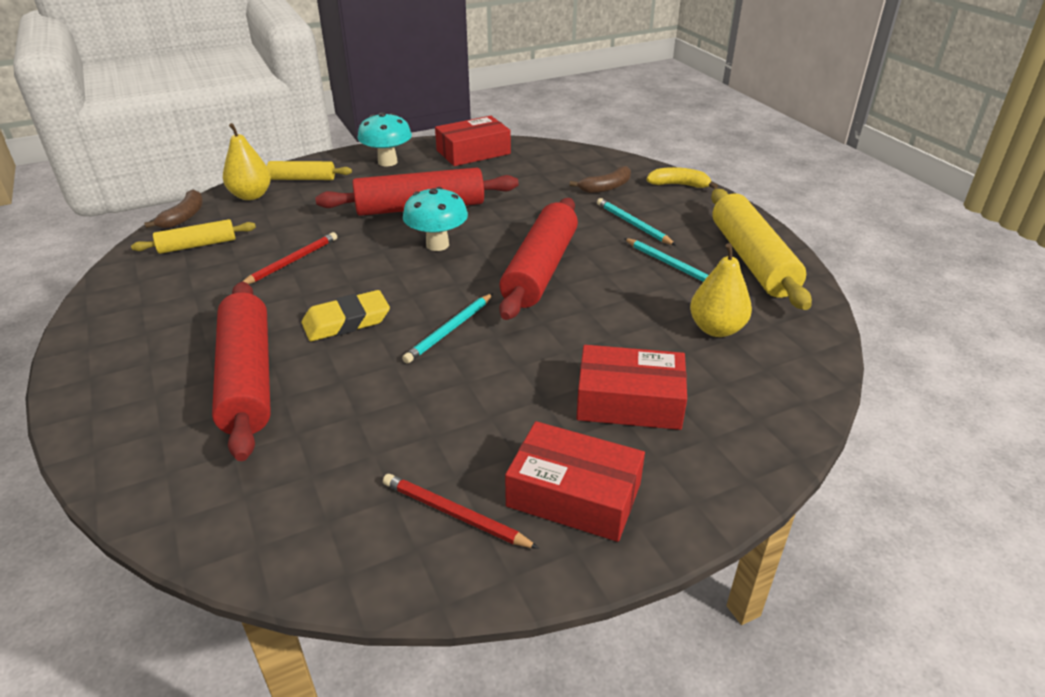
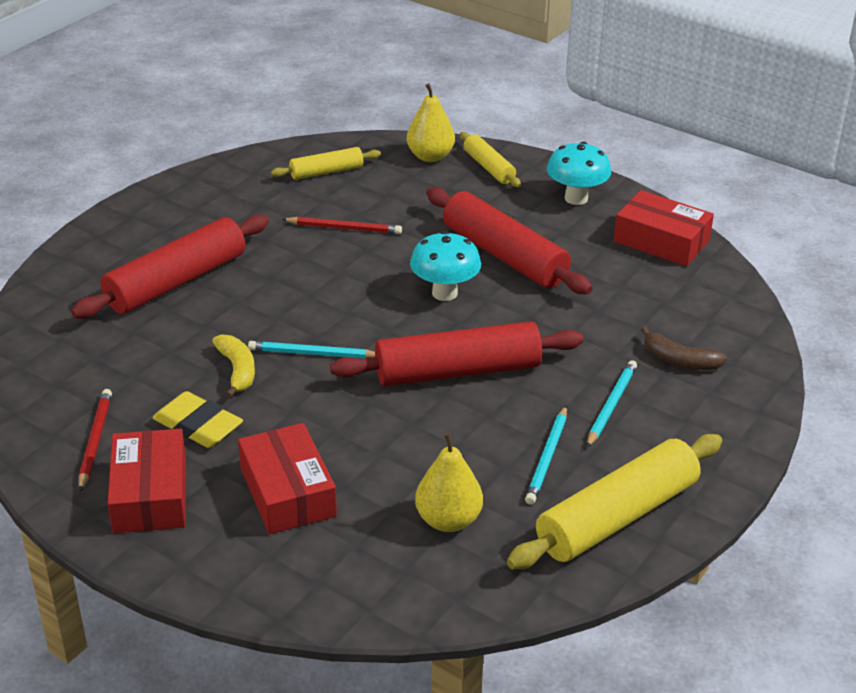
camera: 60 degrees right, 0 degrees up
yellow rolling pin [131,219,256,254] -> yellow rolling pin turned 60 degrees counterclockwise [271,147,381,180]
brown banana [144,189,203,228] -> none
yellow eraser [302,290,390,341] -> yellow eraser moved to [152,391,243,448]
yellow banana [646,167,718,189] -> yellow banana moved to [212,335,255,398]

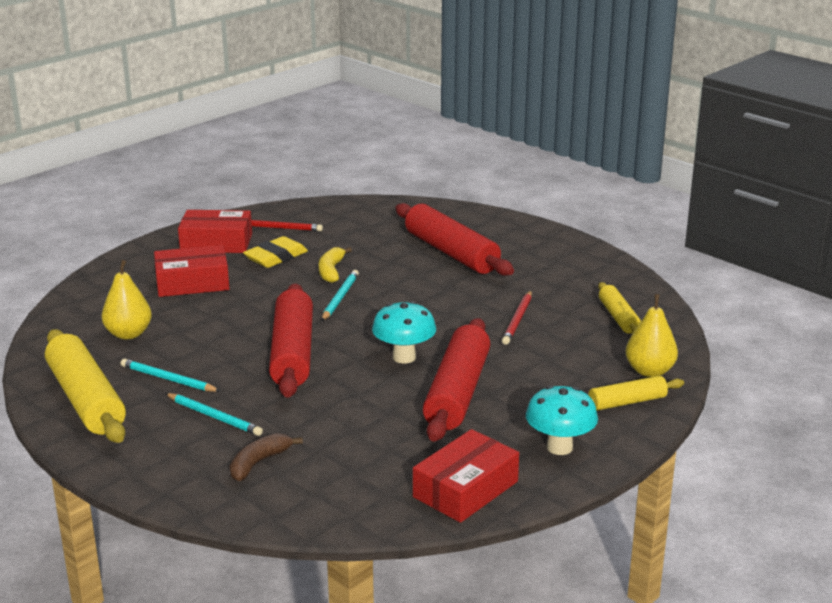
camera: 100 degrees right, 10 degrees down
yellow banana [212,335,255,398] -> yellow banana turned 105 degrees clockwise [319,247,352,283]
red rolling pin [426,188,593,294] -> red rolling pin turned 45 degrees counterclockwise [423,318,490,442]

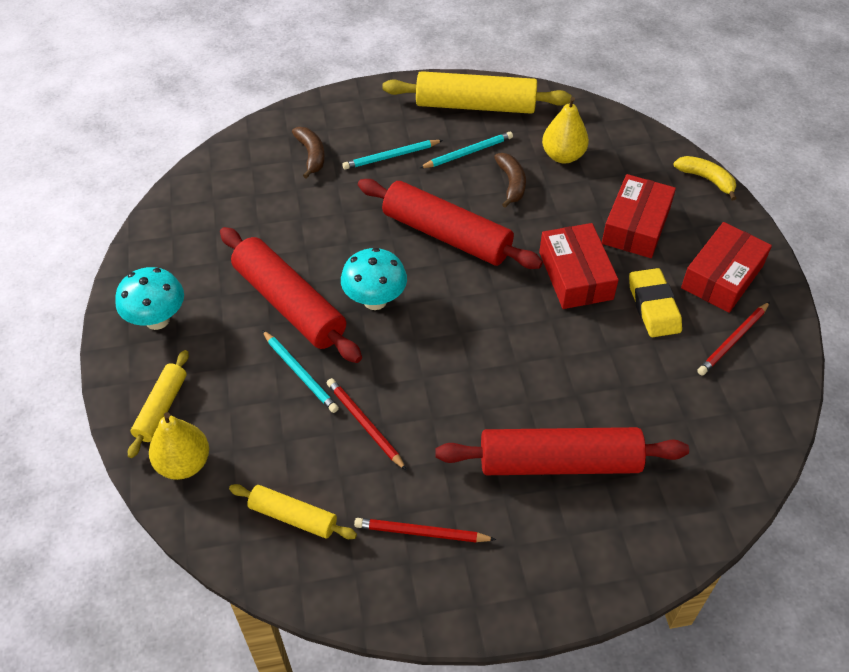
camera: 125 degrees right, 25 degrees up
yellow banana [319,247,352,283] -> yellow banana moved to [673,156,737,200]
turquoise pencil [322,270,359,321] -> turquoise pencil moved to [262,330,339,413]
red box [413,429,519,523] -> red box moved to [539,223,619,309]
none -> red pencil [354,518,496,542]
none -> brown banana [494,153,526,208]

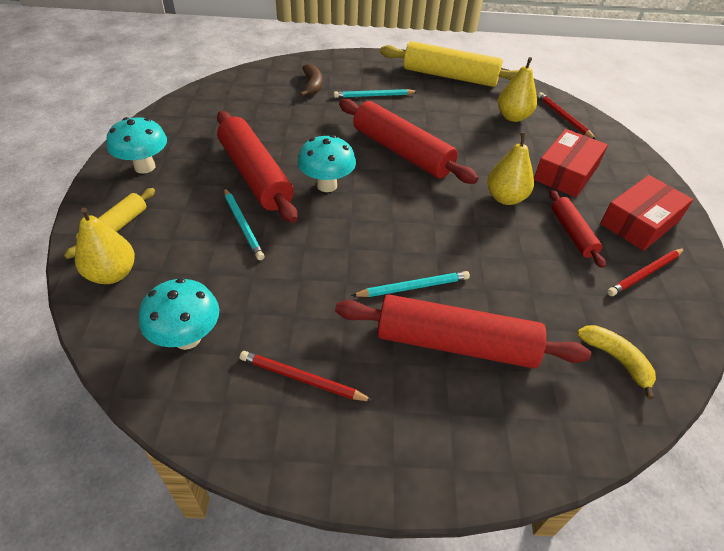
camera: 10 degrees right, 5 degrees down
yellow rolling pin [229,484,357,539] -> turquoise mushroom [139,278,219,350]
red pencil [327,378,407,471] -> red pencil moved to [537,92,596,139]
turquoise pencil [420,131,513,168] -> turquoise pencil moved to [351,271,470,297]
brown banana [494,153,526,208] -> none
red box [539,223,619,309] -> yellow pear [487,132,534,205]
yellow eraser [629,268,682,337] -> red rolling pin [550,190,606,268]
yellow banana [673,156,737,200] -> yellow banana moved to [577,325,656,399]

